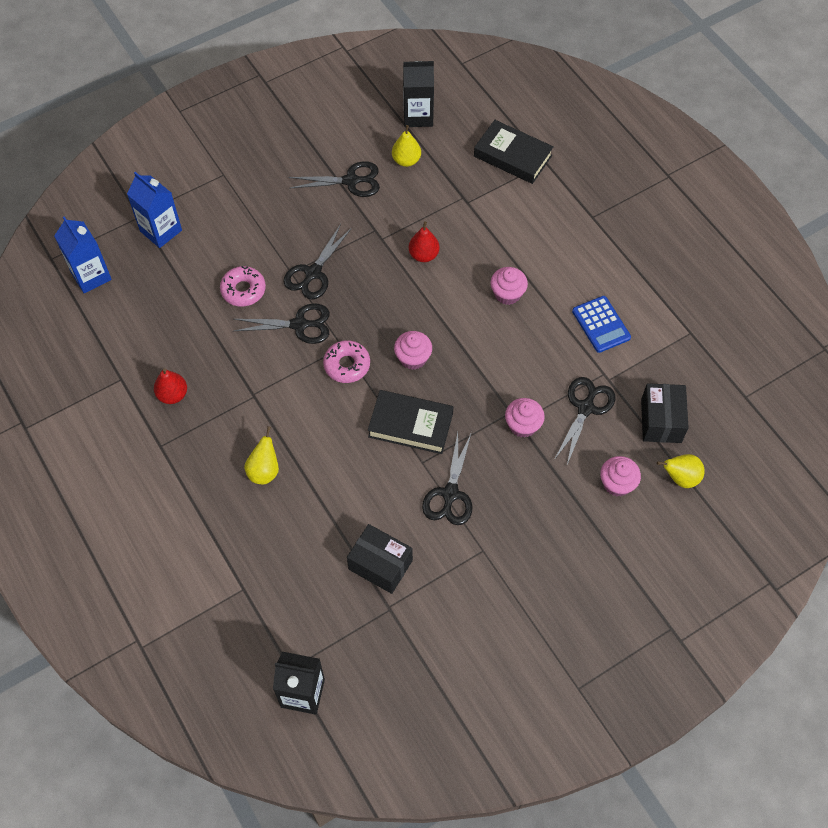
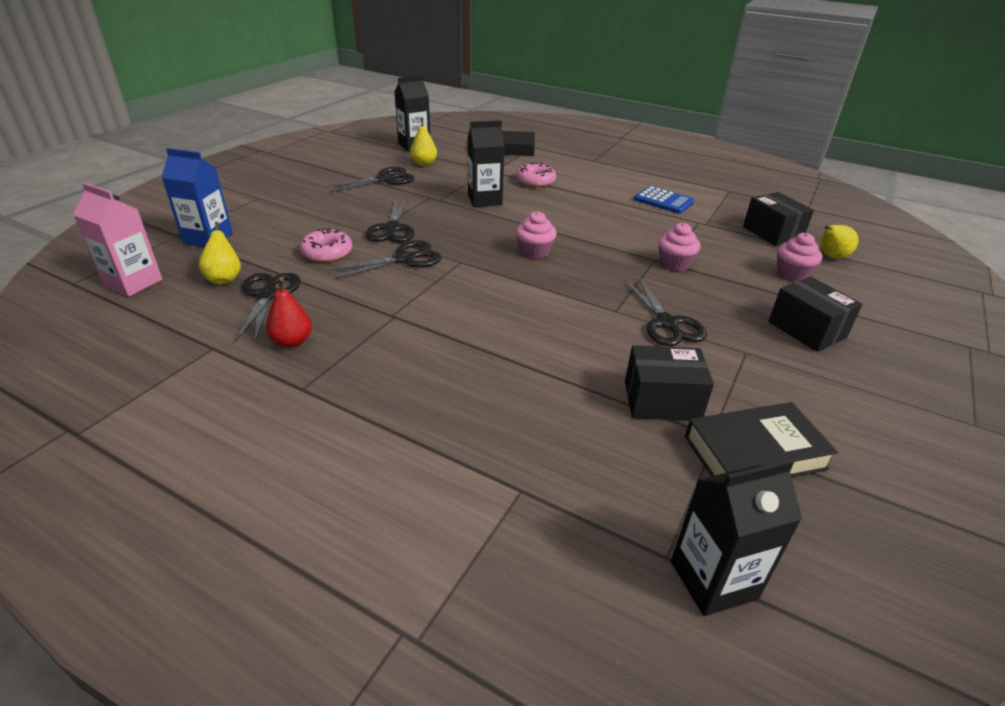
camera: 30 degrees left, 25 degrees down
blue carton [54,216,112,293] -> pink carton [73,183,162,297]
yellow pear [244,426,279,484] -> yellow pear moved to [199,222,241,284]
pink donut [323,340,370,383] -> pink donut moved to [516,163,556,187]
black book [368,390,453,454] -> black book moved to [685,402,838,477]
red pear [409,221,440,262] -> black carton [468,121,505,207]
pink cupcake [490,267,528,305] -> none
black scissors [554,377,616,465] -> black scissors moved to [235,273,301,342]
none -> black box [768,276,862,352]

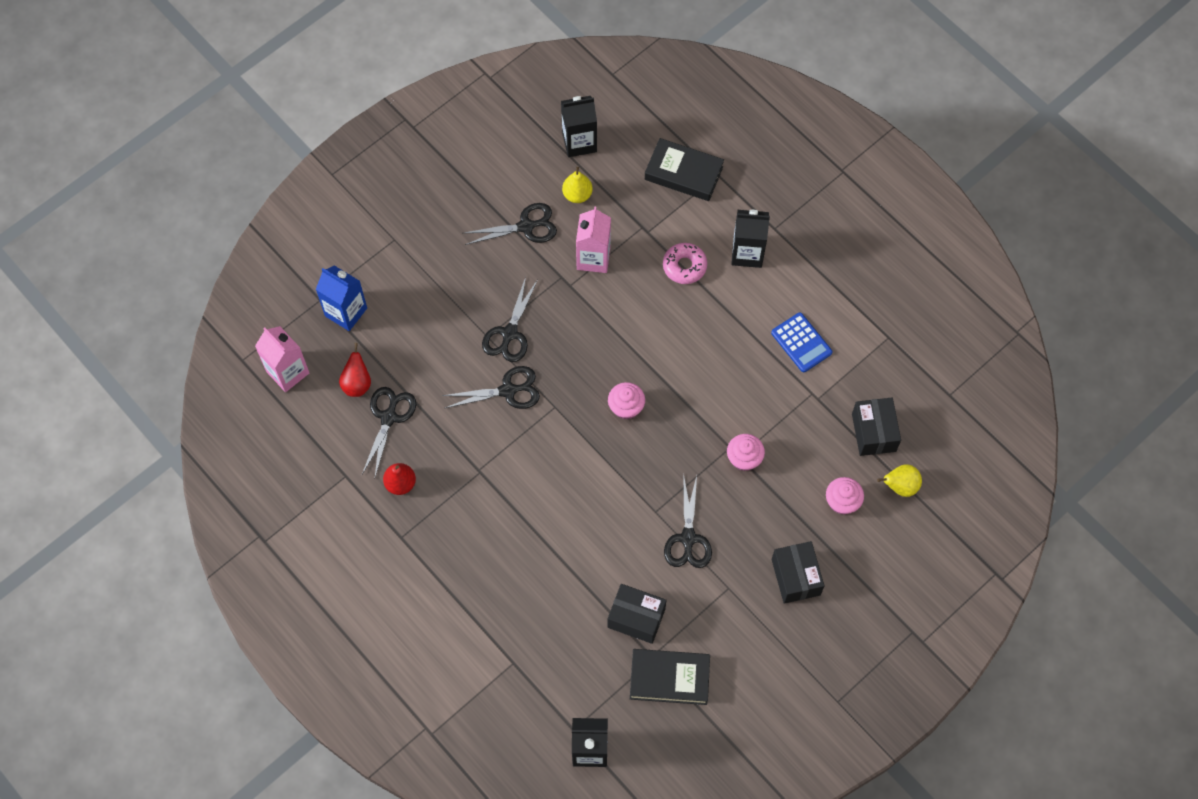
camera: 20 degrees right, 30 degrees up
yellow pear [199,222,241,284] -> red pear [339,343,371,397]
pink donut [300,228,352,262] -> none
black carton [468,121,505,207] -> black carton moved to [731,210,770,268]
none -> pink carton [576,206,611,273]

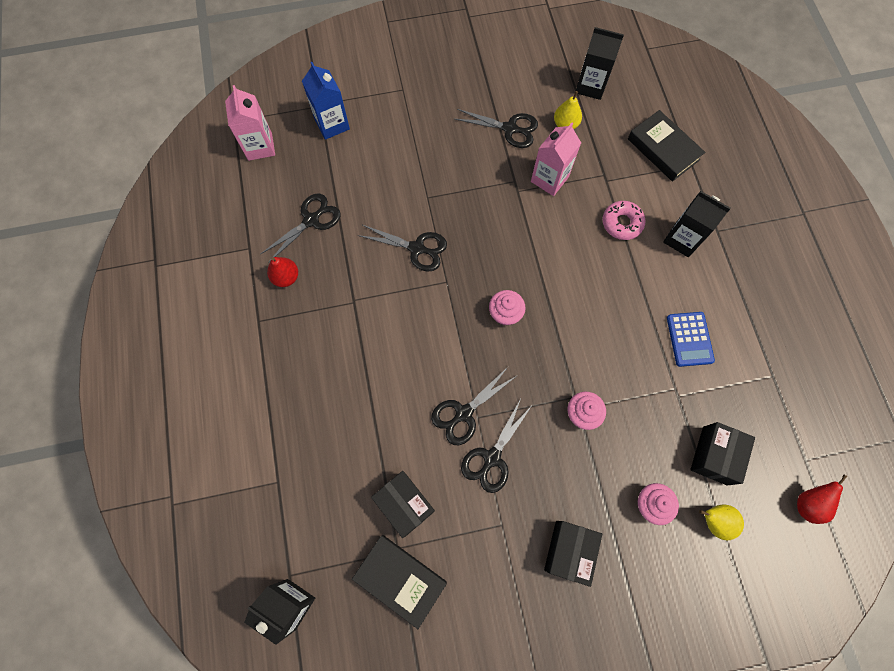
camera: 30 degrees right, 5 degrees up
red pear [339,343,371,397] -> red pear moved to [797,474,847,524]
black scissors [482,277,538,362] -> black scissors moved to [431,367,518,445]

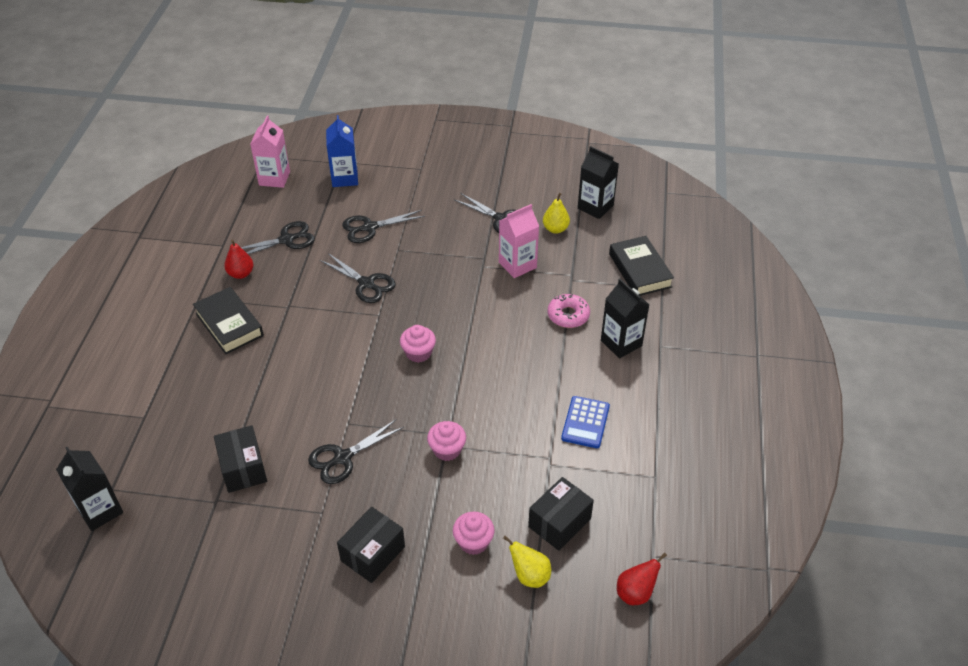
camera: 20 degrees right, 25 degrees down
black book [352,535,447,629] -> black book moved to [193,287,264,354]
black scissors [431,367,518,445] -> black scissors moved to [342,210,425,243]

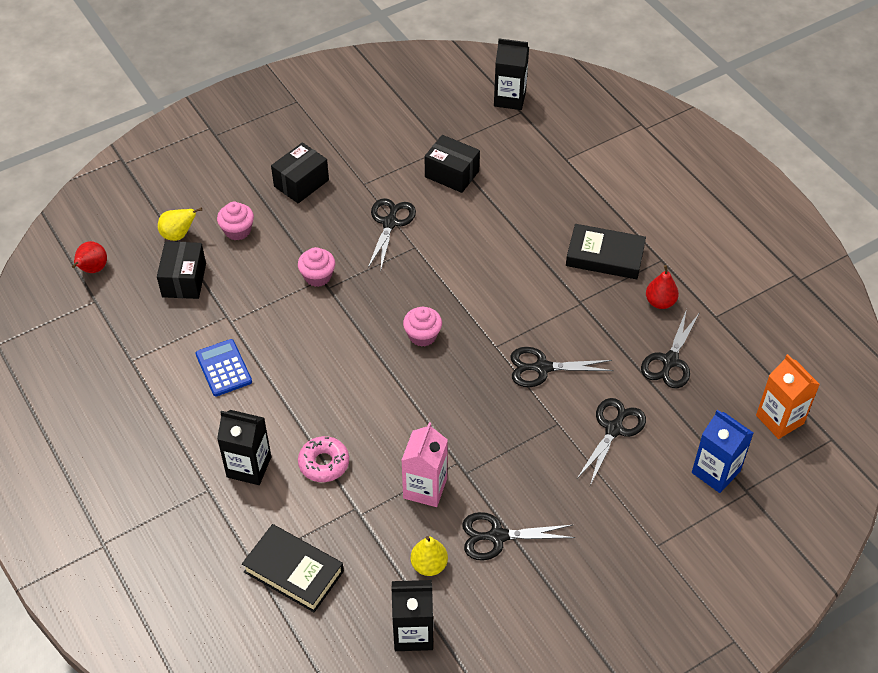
camera: 140 degrees right, 5 degrees up
pink carton [250,116,290,188] -> orange carton [756,354,820,439]
black box [337,507,405,583] -> black box turned 45 degrees clockwise [271,142,329,203]

